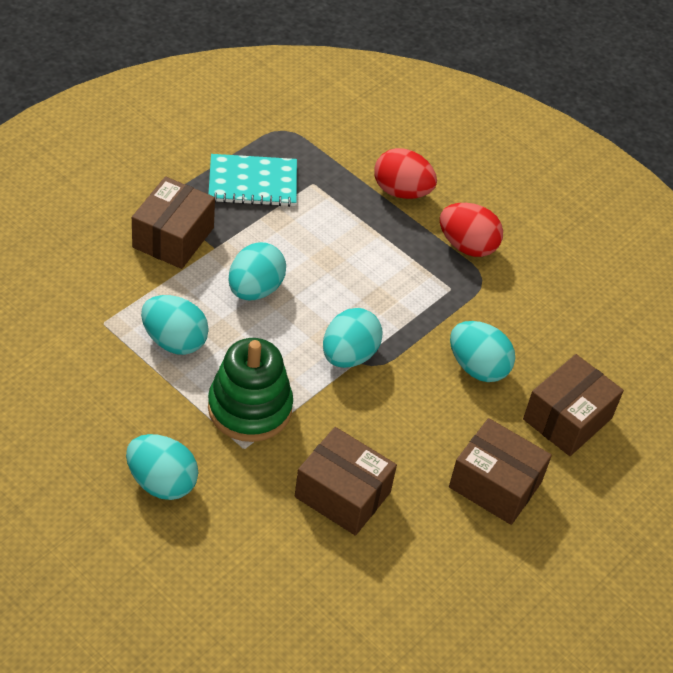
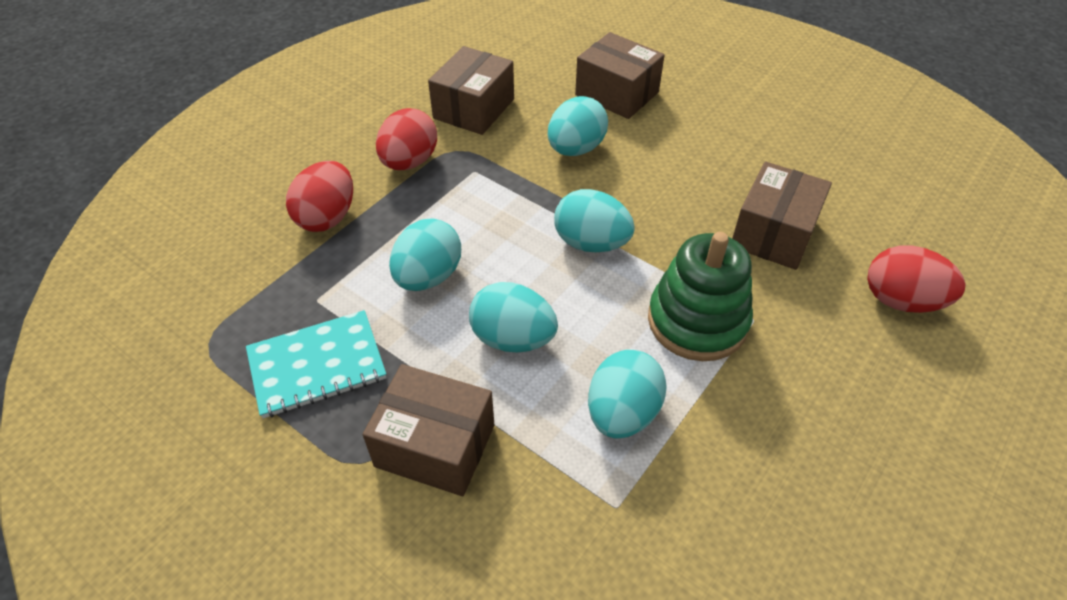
camera: 90 degrees left, 0 degrees up
turquoise egg [126,434,198,500] -> turquoise egg moved to [389,218,461,291]
turquoise notebook [208,154,297,207] -> turquoise notebook turned 75 degrees clockwise [246,310,387,418]
brown box [449,418,552,525] -> brown box moved to [428,46,514,135]
none -> red egg [867,245,966,313]

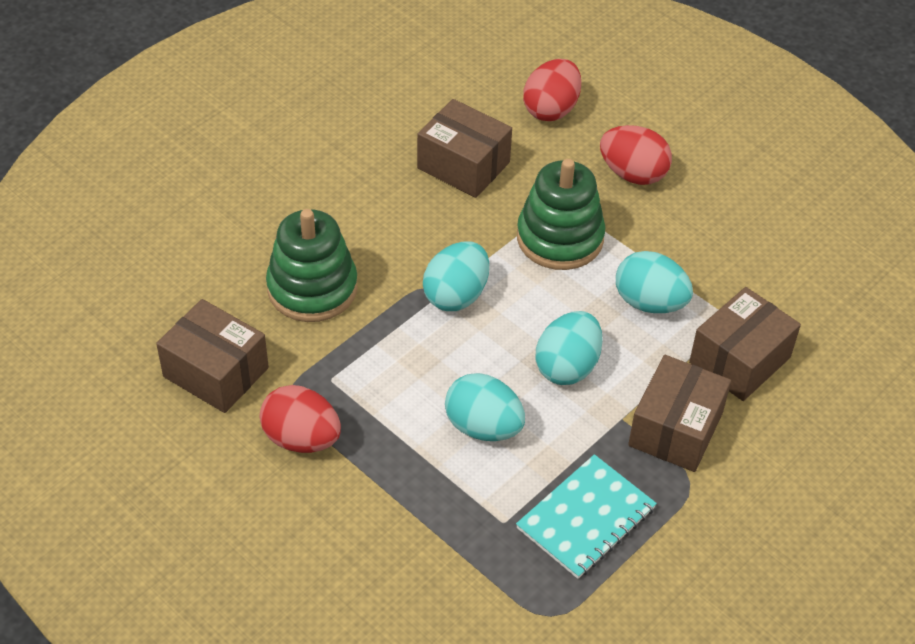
camera: 85 degrees left, 0 degrees up
turquoise notebook [246,310,387,418] -> turquoise notebook turned 60 degrees clockwise [516,454,657,579]
red egg [286,161,353,232] -> red egg moved to [600,125,672,185]
turquoise egg [547,96,608,156] -> green stacking toy [266,209,358,322]
brown box [575,32,664,119] -> brown box moved to [689,287,801,401]

